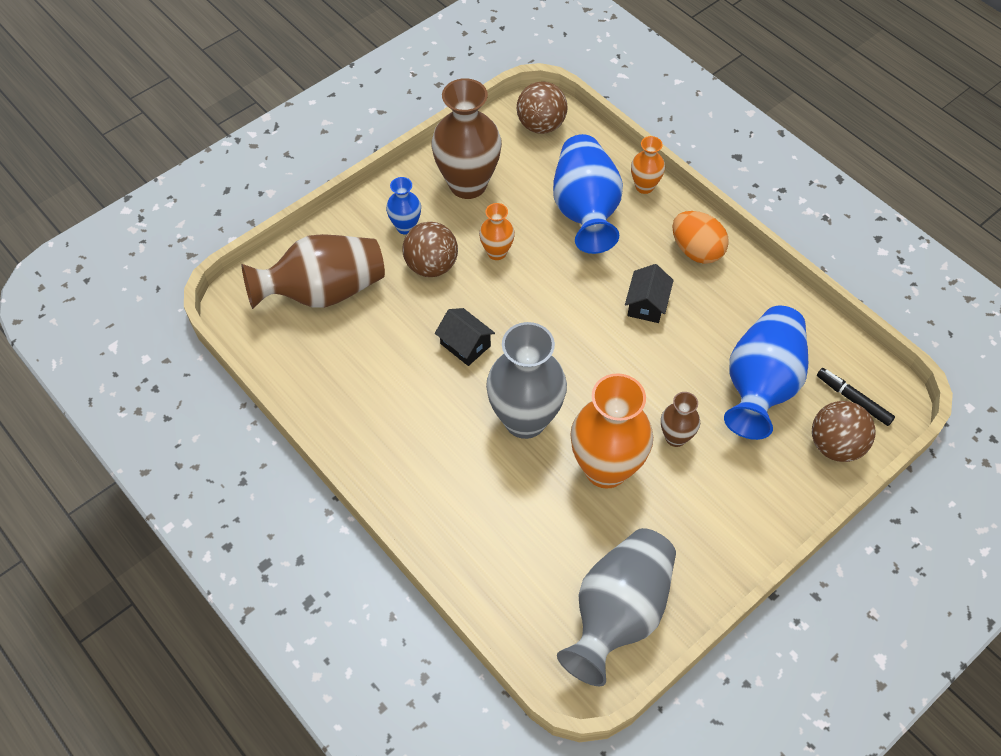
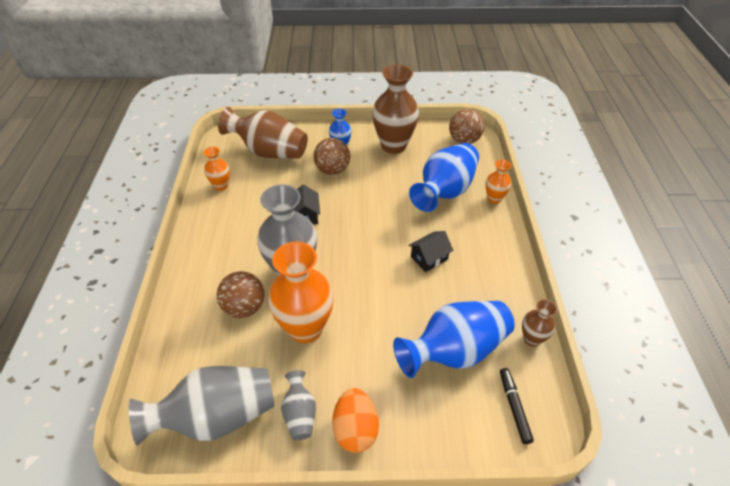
camera: 40 degrees right, 10 degrees down
orange vase [479,203,515,260] -> orange vase moved to [204,147,230,191]
brown vase [661,392,700,447] -> brown vase moved to [522,299,557,347]
orange egg [673,211,729,264] -> orange egg moved to [332,388,379,453]
brown ball [812,401,875,462] -> brown ball moved to [217,271,264,318]
none -> grey vase [281,370,316,440]

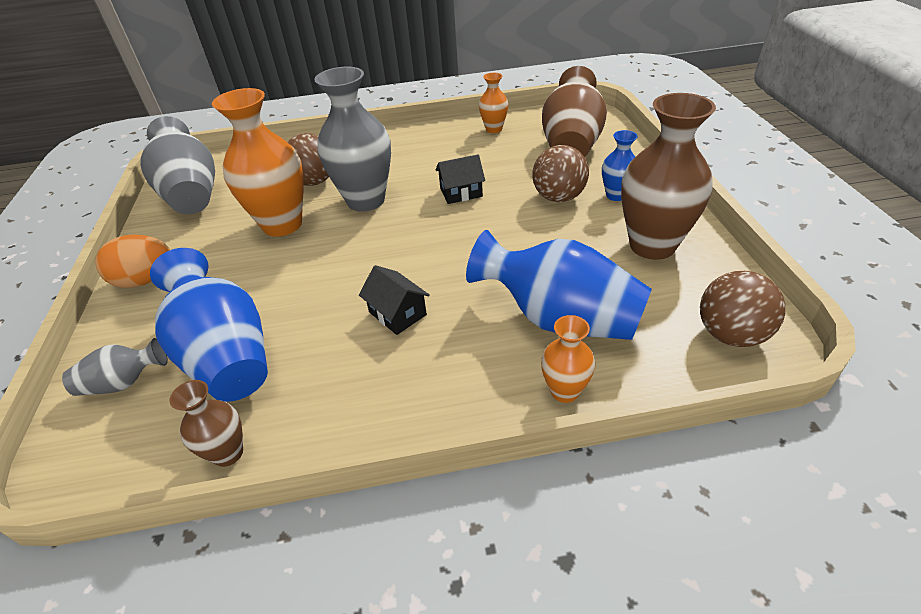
camera: 85 degrees right, 5 degrees down
grey vase [281,370,316,440] -> grey vase moved to [62,338,168,396]
black marker [500,368,534,444] -> none

